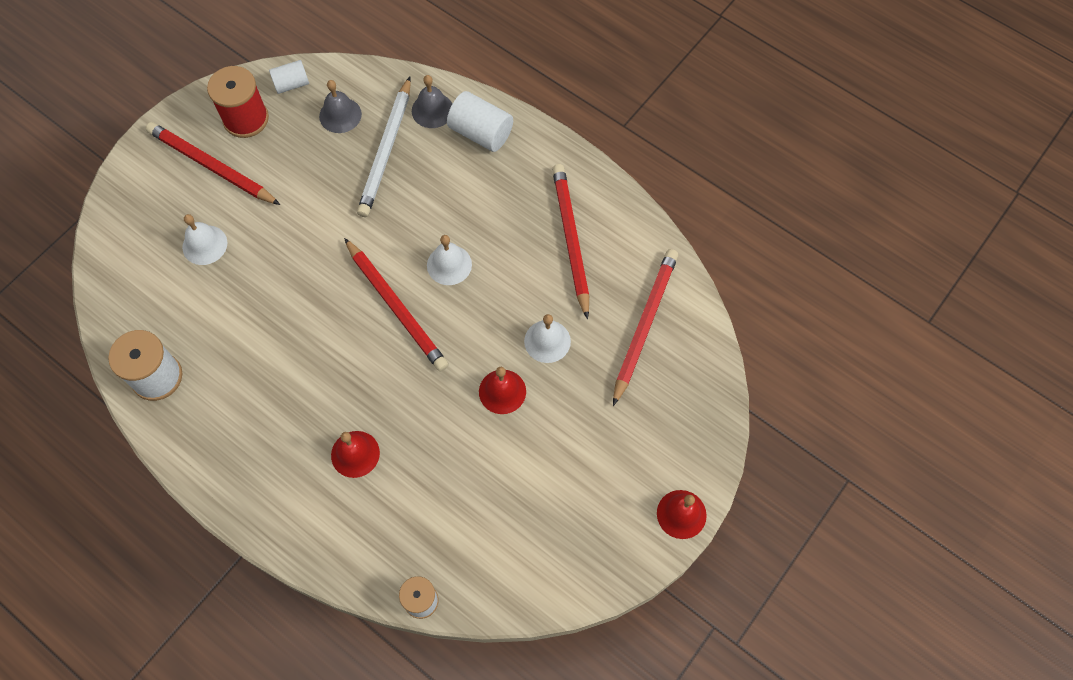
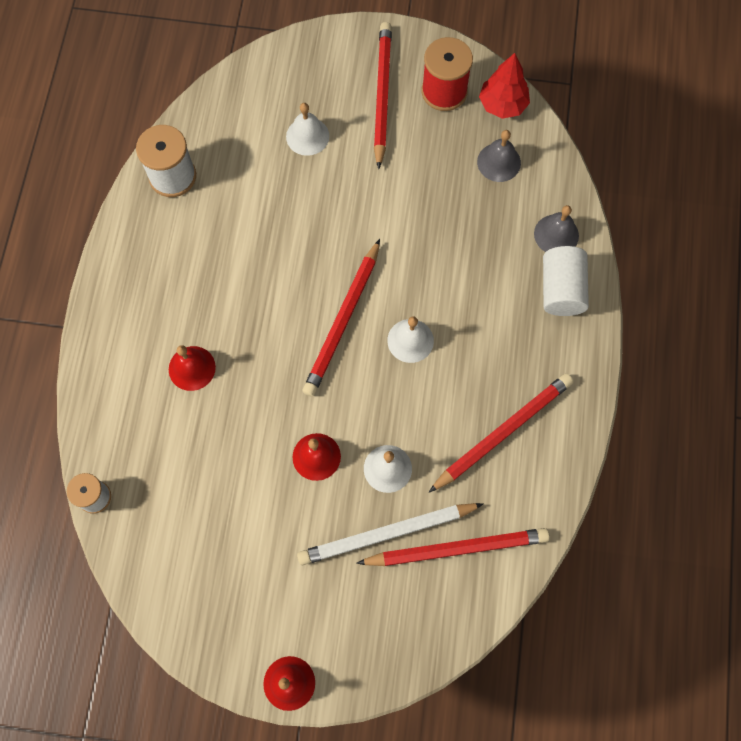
camera: 60 degrees right, 5 degrees up
white cylinder [269,60,309,94] -> red tree [479,53,530,119]
white pencil [357,77,411,217] -> white pencil moved to [297,503,483,565]

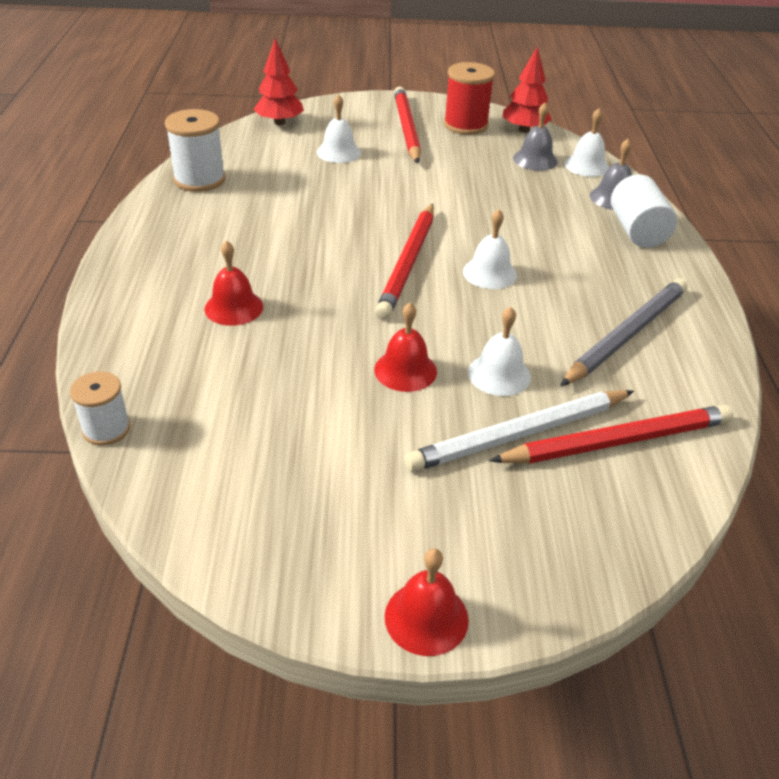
camera: 10 degrees left, 30 degrees down
red pencil [429,373,573,492] -> grey pencil [560,278,687,386]
none -> red tree [254,38,304,125]
none -> white bell [564,108,609,177]

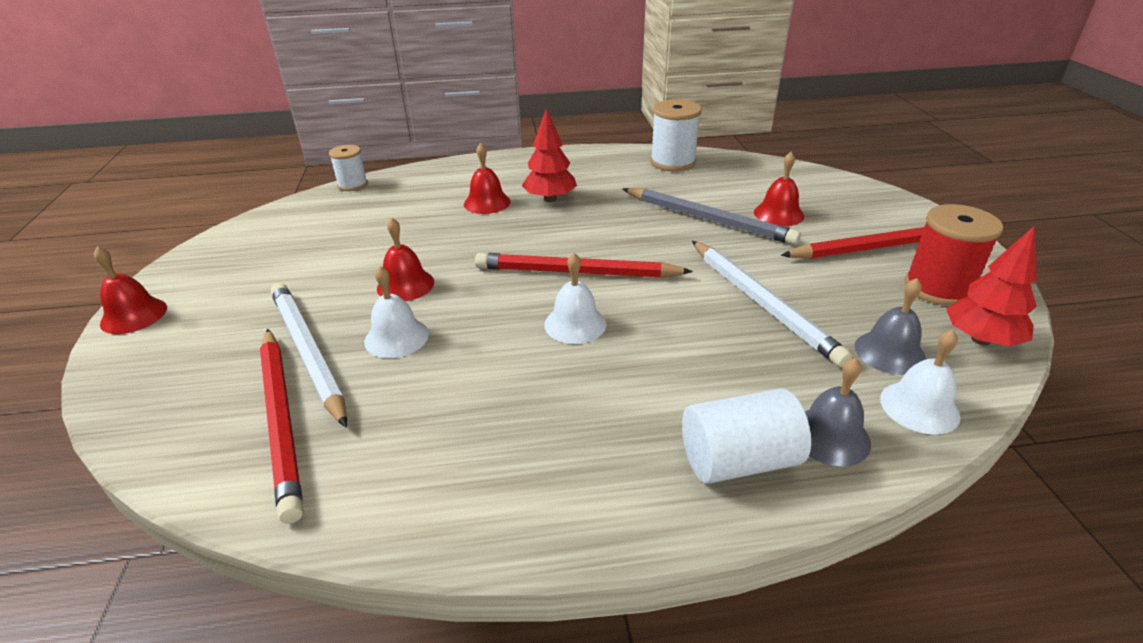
camera: 85 degrees right, 5 degrees down
red tree [254,38,304,125] -> red tree moved to [522,108,577,202]
white bell [317,94,361,163] -> red bell [754,152,804,226]
grey pencil [560,278,687,386] -> grey pencil moved to [622,188,801,245]
none -> white pencil [692,241,853,367]

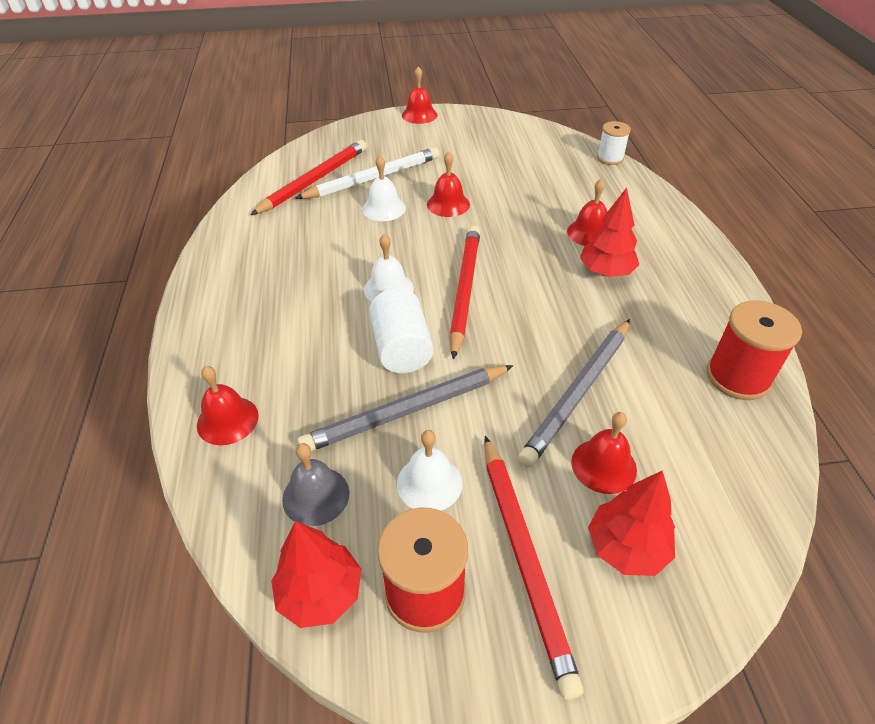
camera: 90 degrees right, 10 degrees up
red pencil [260,329,303,524] -> red pencil turned 150 degrees clockwise [251,140,367,215]
white spool [650,99,702,172] -> red spool [707,301,802,400]
white cylinder [682,389,811,484] -> white cylinder moved to [369,288,433,373]
white pencil [692,241,853,367] -> grey pencil [297,365,514,451]
grey bell [805,358,871,466] -> red bell [197,366,259,445]
white bell [880,330,961,435] -> white bell moved to [397,430,463,511]
none -> red tree [588,471,675,576]

